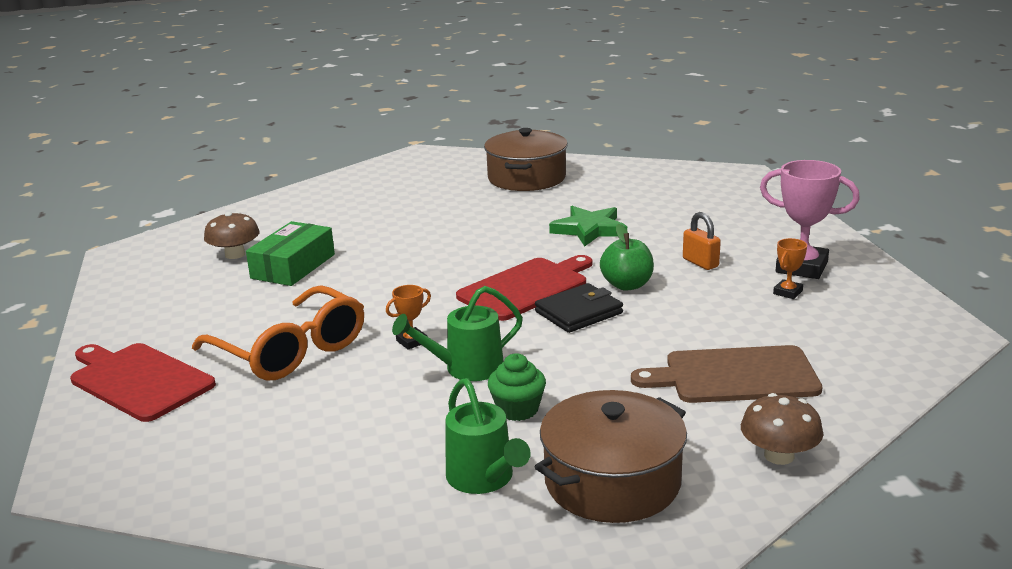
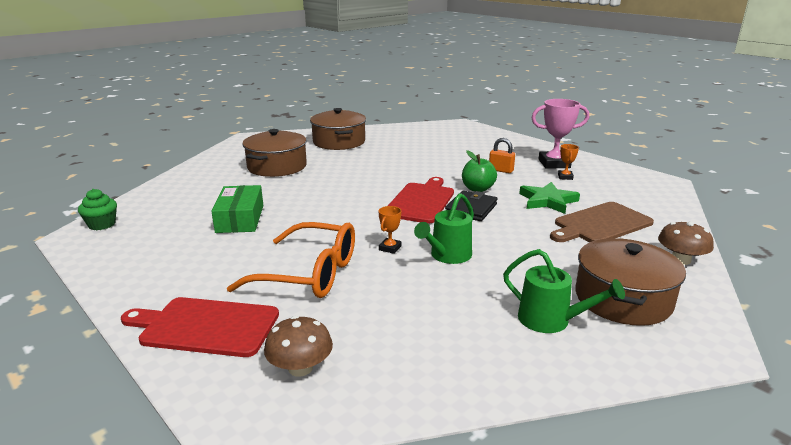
camera: 30 degrees left, 0 degrees up
brown mushroom [204,212,260,259] -> brown mushroom moved to [264,316,333,377]
green cupcake [488,353,546,421] -> green cupcake moved to [78,189,117,230]
green star [549,206,627,247] -> green star moved to [519,182,580,214]
none -> brown pot [243,129,307,177]

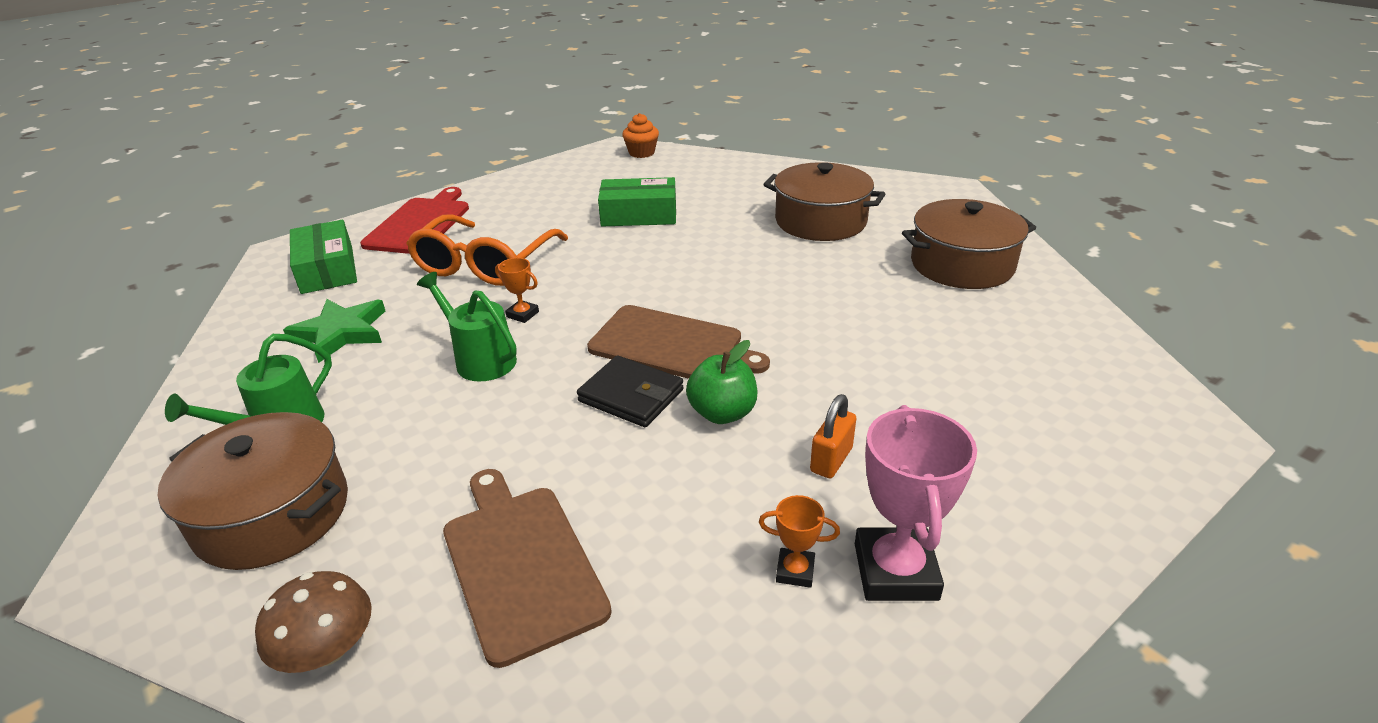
camera: 95 degrees right, 10 degrees up
green cupcake [78,189,117,230] -> orange cupcake [622,113,659,158]
brown mushroom [264,316,333,377] -> green box [290,220,357,294]
red cutting board [388,177,454,223] -> brown cutting board [587,305,770,379]
green star [519,182,580,214] -> green star moved to [283,299,385,363]

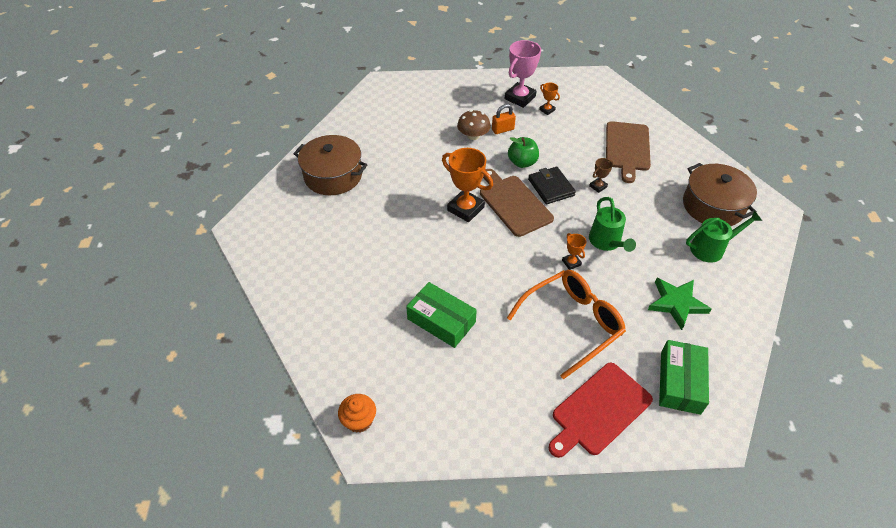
camera: 145 degrees left, 15 degrees up
brown mushroom [255,571,372,673] -> brown mushroom moved to [457,110,491,140]
brown pot [763,162,885,241] -> none
none -> orange trophy [442,148,493,222]
none -> brown trophy [589,158,613,193]

